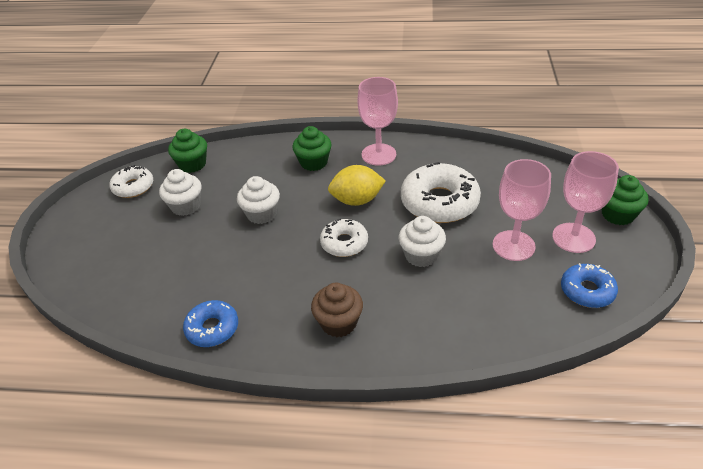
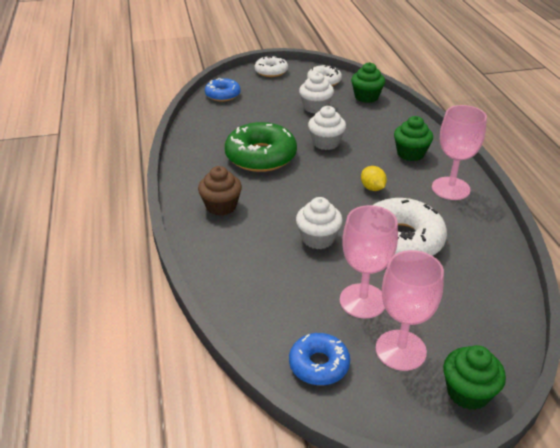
camera: 70 degrees right, 5 degrees down
blue donut [183,300,238,347] -> blue donut moved to [205,78,241,101]
white donut [320,219,368,257] -> white donut moved to [255,55,288,77]
yellow lemon [328,165,386,206] -> yellow lemon [361,166,387,191], size x0.61
none -> green donut [225,122,297,172]

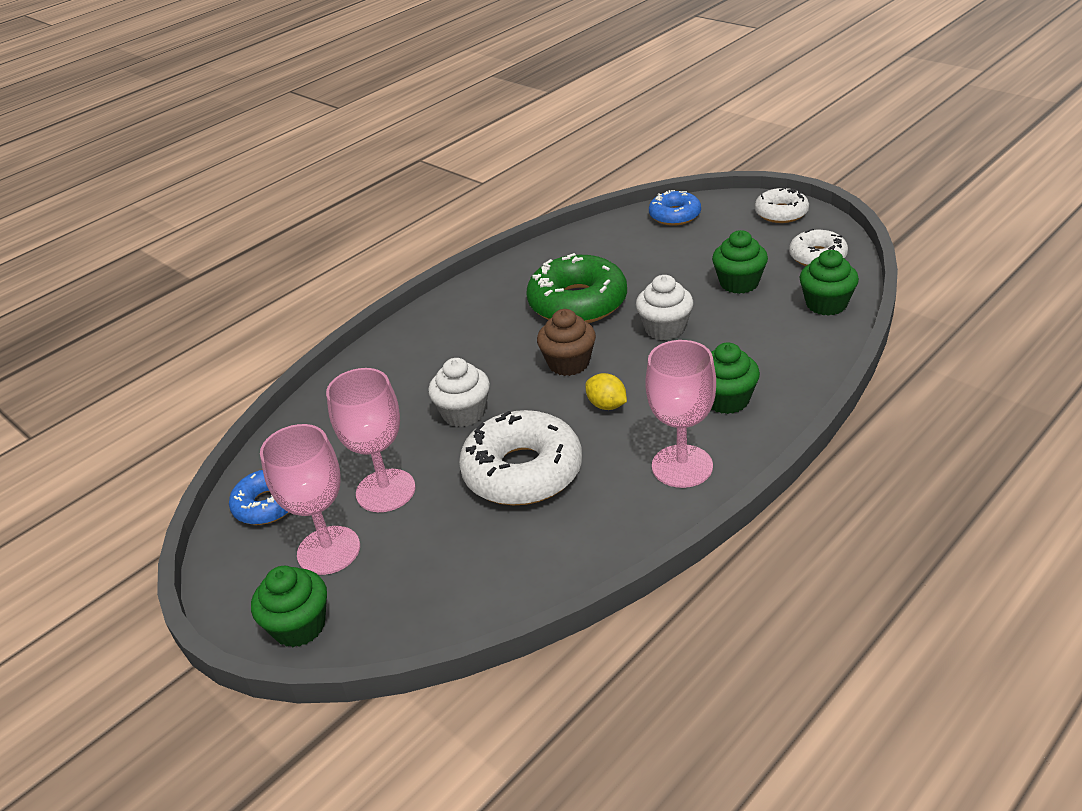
camera: 60 degrees right, 0 degrees up
brown cupcake [198,166,242,216] -> brown cupcake moved to [537,309,596,376]
white cupcake [299,72,334,114] -> green cupcake [712,230,768,294]
yellow lemon [361,166,387,191] -> yellow lemon turned 75 degrees counterclockwise [585,373,627,410]

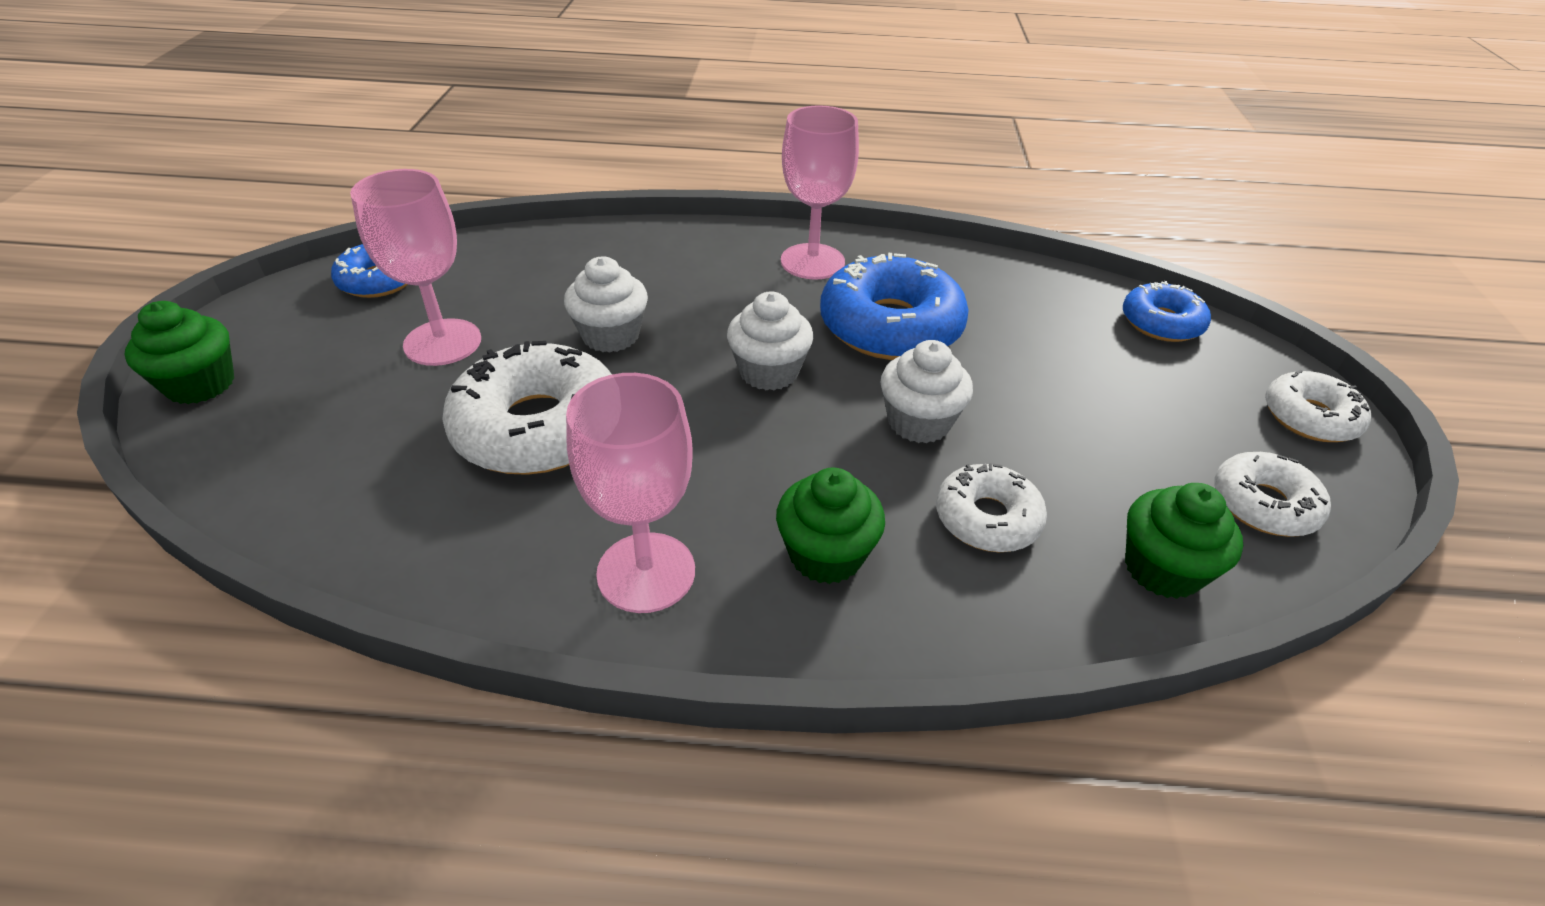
camera: 45 degrees right, 5 degrees up
pink goblet [260,424,360,575] -> pink goblet moved to [781,105,859,280]
green donut [527,253,627,323] -> blue donut [820,253,969,360]
brown cupcake [537,309,596,376] -> white cupcake [727,291,813,390]
yellow lemon [585,373,627,410] -> none
green cupcake [712,230,768,294] -> none
none -> white donut [936,463,1047,552]

